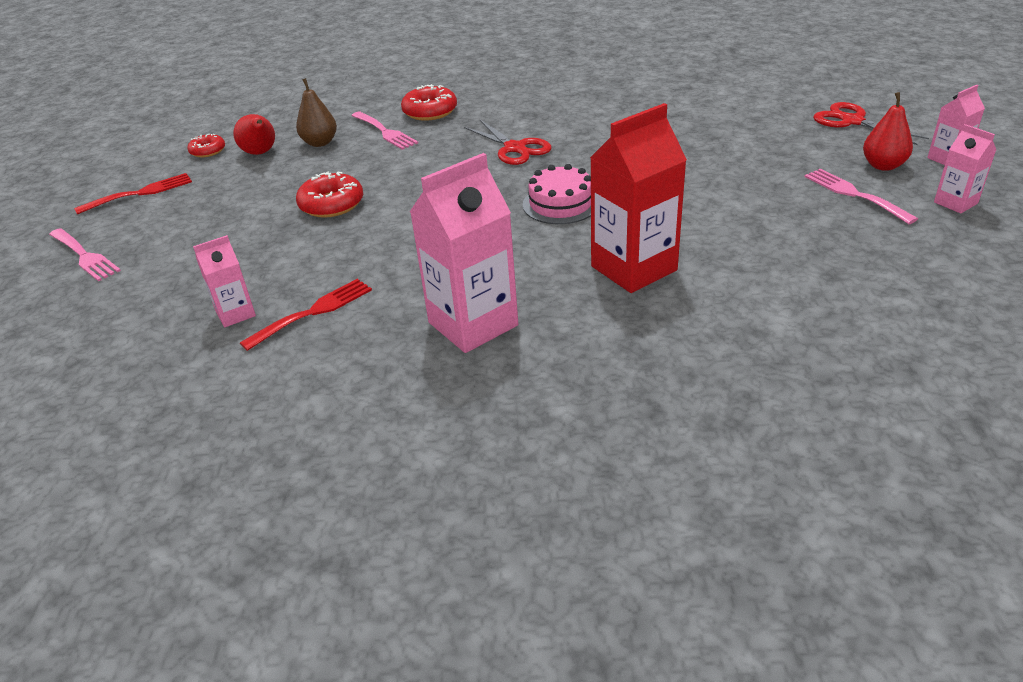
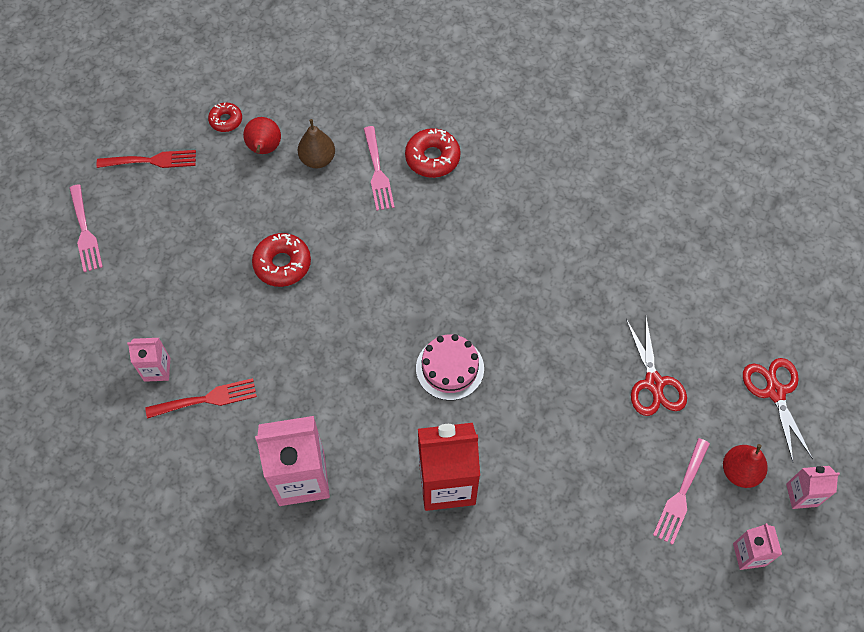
camera: 25 degrees right, 25 degrees up
red scissors [464,120,552,165] -> red scissors moved to [626,317,687,416]
pink fork [804,168,918,224] -> pink fork turned 150 degrees counterclockwise [653,438,710,545]

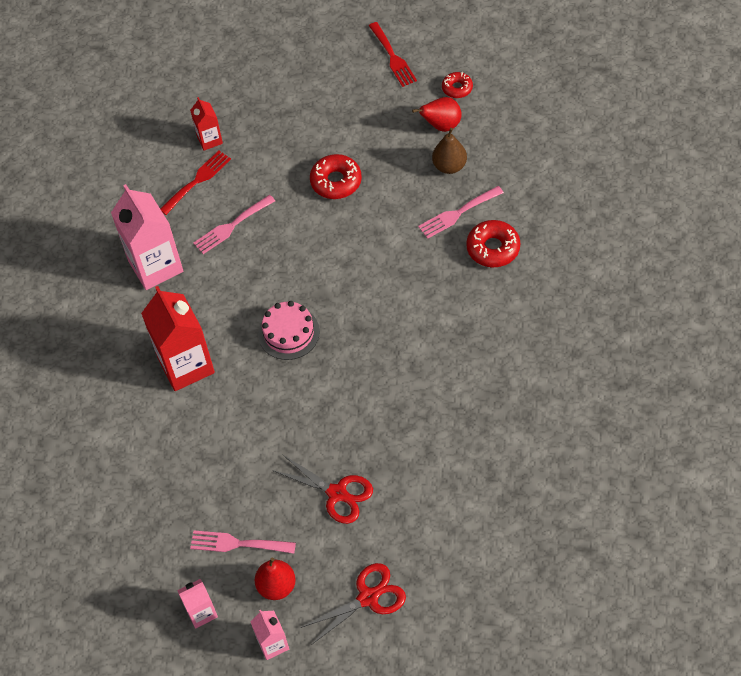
camera: 75 degrees right, 5 degrees down
pink fork [70,184,103,272] -> pink fork moved to [193,195,275,254]
pink carton [127,338,170,382] -> red carton [190,97,223,151]
red fork [145,378,257,419] -> red fork turned 105 degrees counterclockwise [160,151,231,215]
red scissors [626,317,687,416] -> red scissors turned 120 degrees counterclockwise [272,454,373,524]

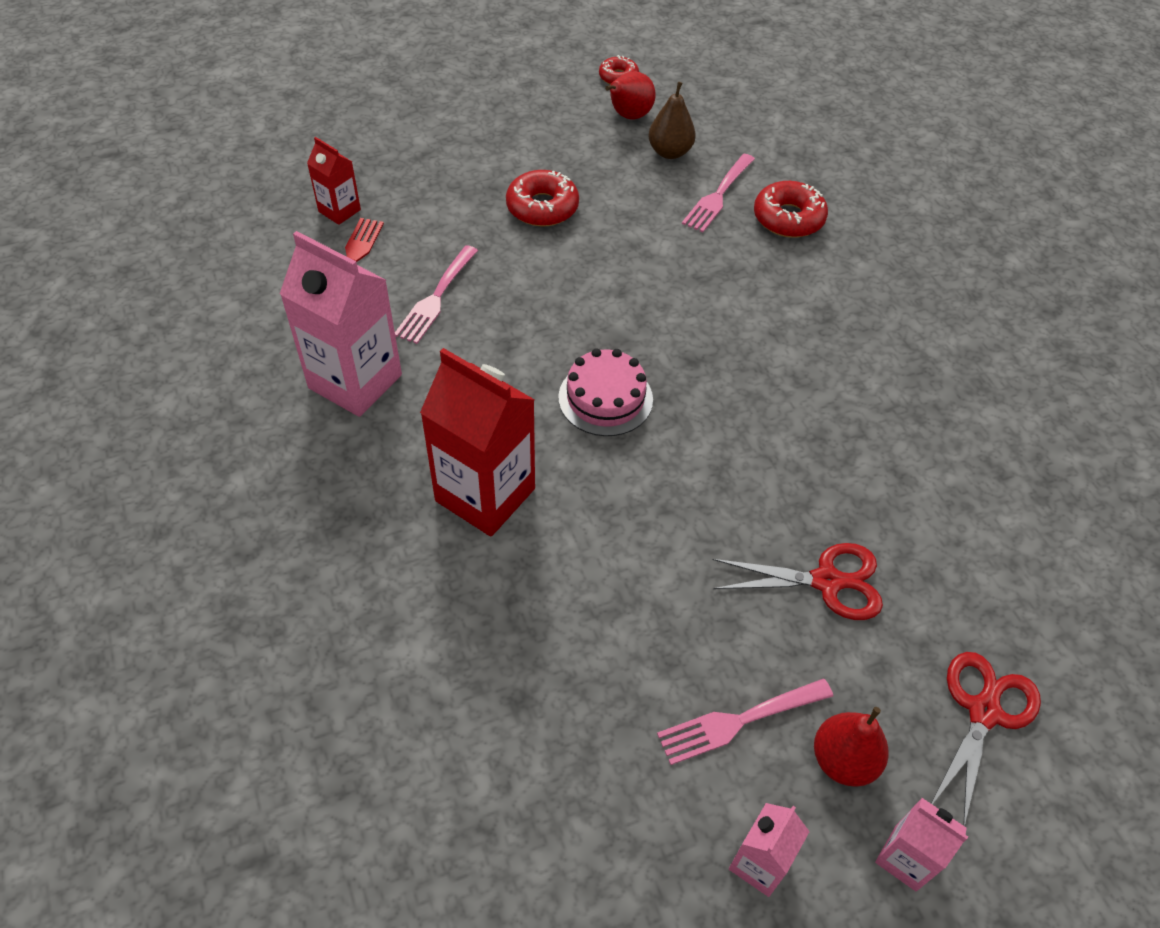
camera: 35 degrees left, 5 degrees down
red fork [369,22,417,87] -> none

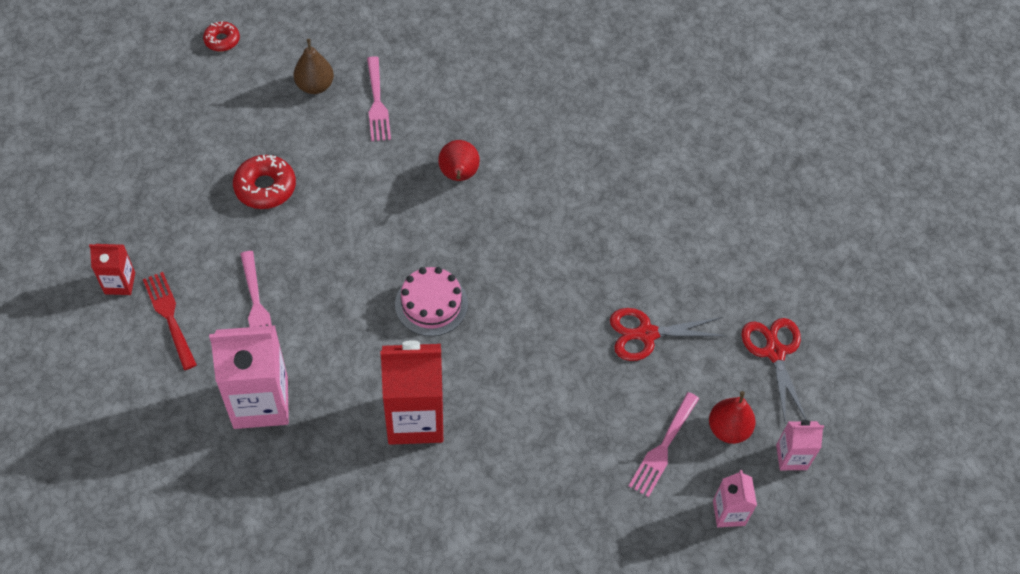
camera: 40 degrees left, 5 degrees up
red pear [605,71,656,120] -> red pear moved to [438,140,480,181]
red scissors [713,543,883,620] -> red scissors turned 150 degrees counterclockwise [610,308,726,361]
red donut [754,181,828,238] -> none

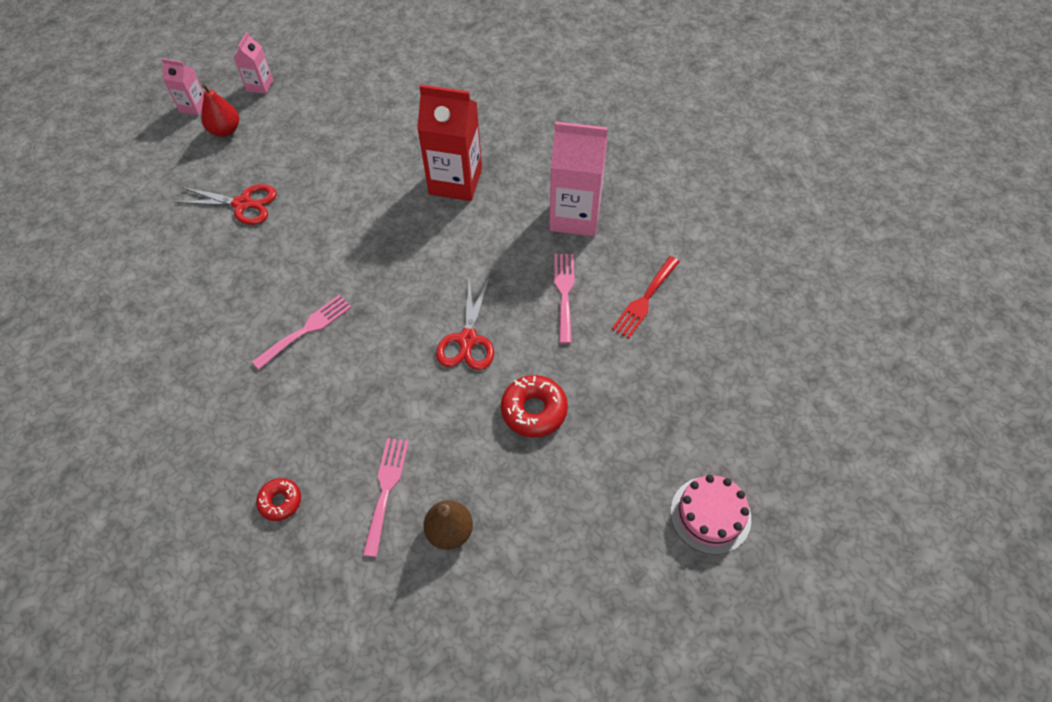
camera: 160 degrees left, 0 degrees up
red carton [89,244,135,295] -> none
red fork [143,272,197,370] -> red fork turned 45 degrees clockwise [612,256,680,339]
red donut [203,21,240,51] -> red donut moved to [256,478,301,521]
pink cake [395,267,468,336] -> pink cake moved to [670,475,751,555]
red pear [438,140,480,181] -> none
pink fork [629,392,699,497] -> pink fork moved to [252,295,352,369]
red scissors [741,318,806,424] -> red scissors moved to [436,279,494,370]

